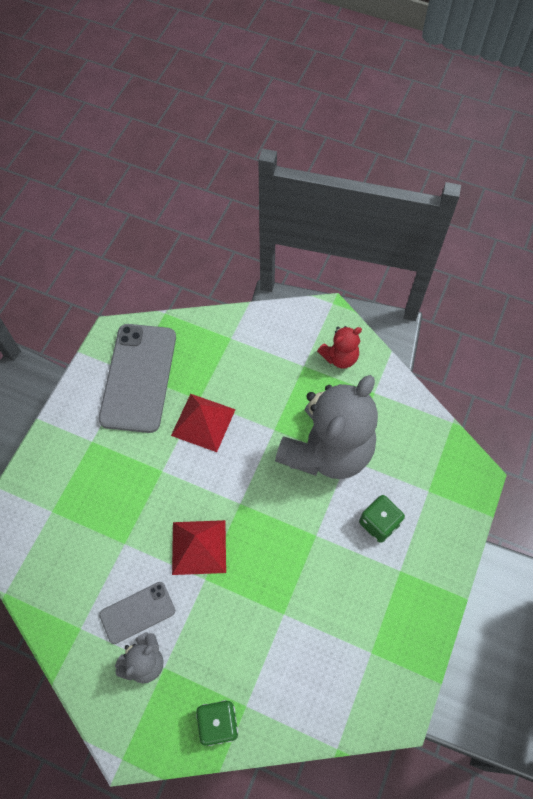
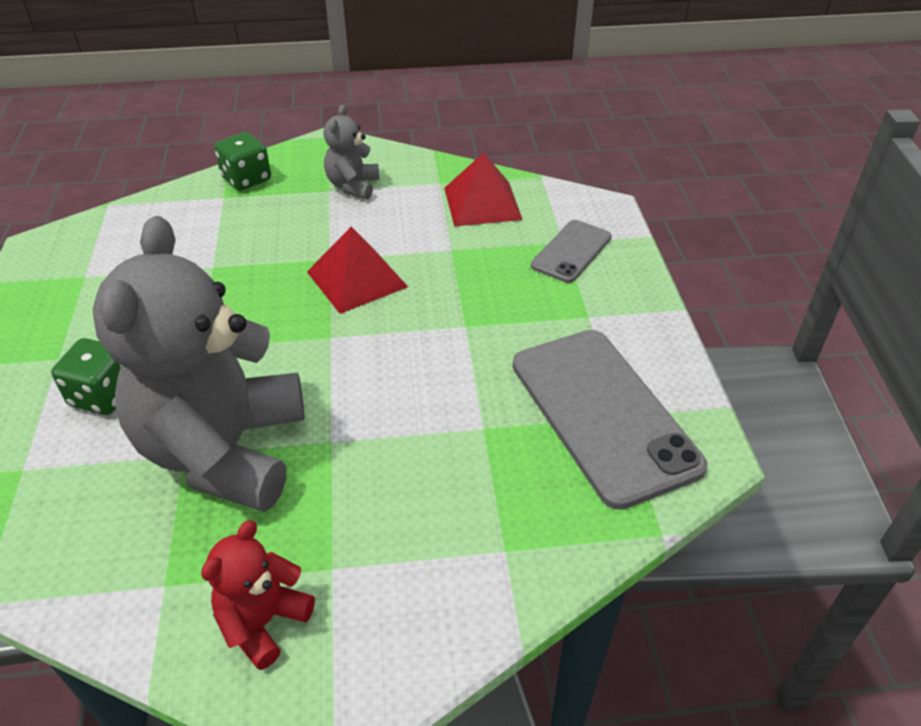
camera: 150 degrees right, 20 degrees down
grey phone [99,582,175,644] -> grey phone moved to [531,220,612,283]
red pyramid [171,394,236,452] -> red pyramid moved to [444,153,523,227]

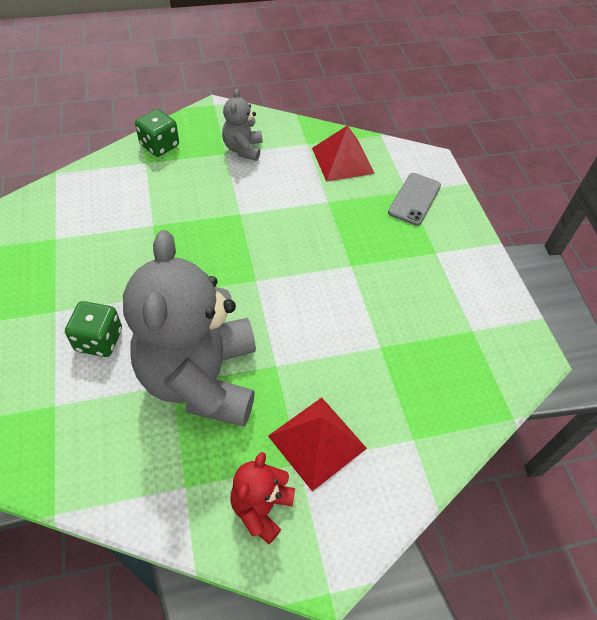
camera: 10 degrees left, 10 degrees up
red pyramid [307,227,408,314] -> red pyramid moved to [268,398,367,492]
grey phone [513,330,707,510] -> none

